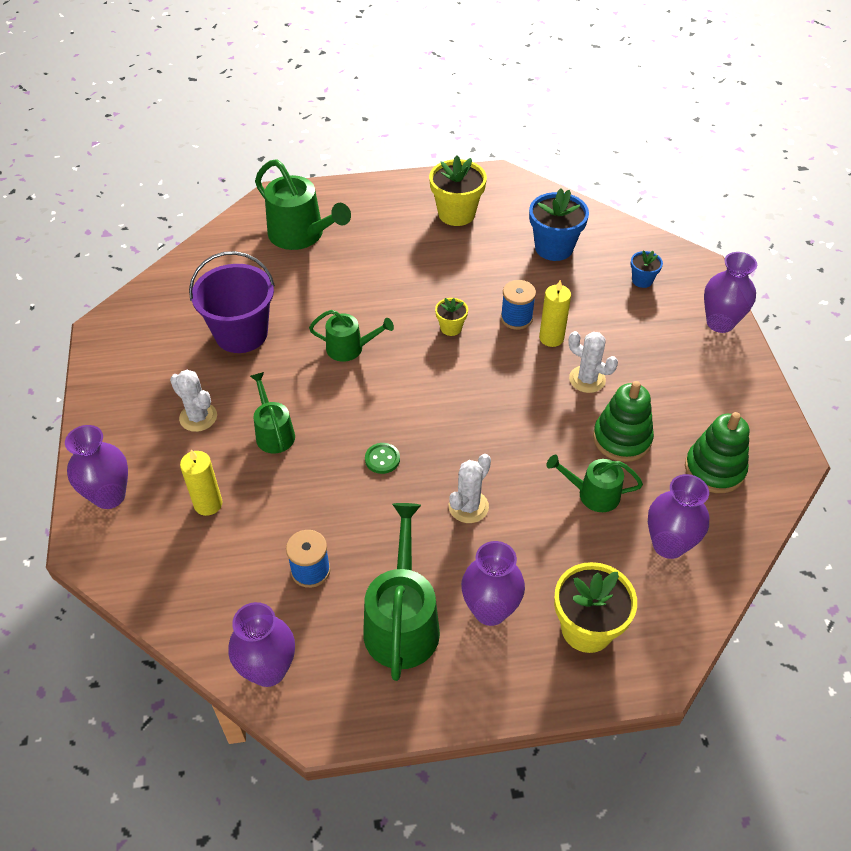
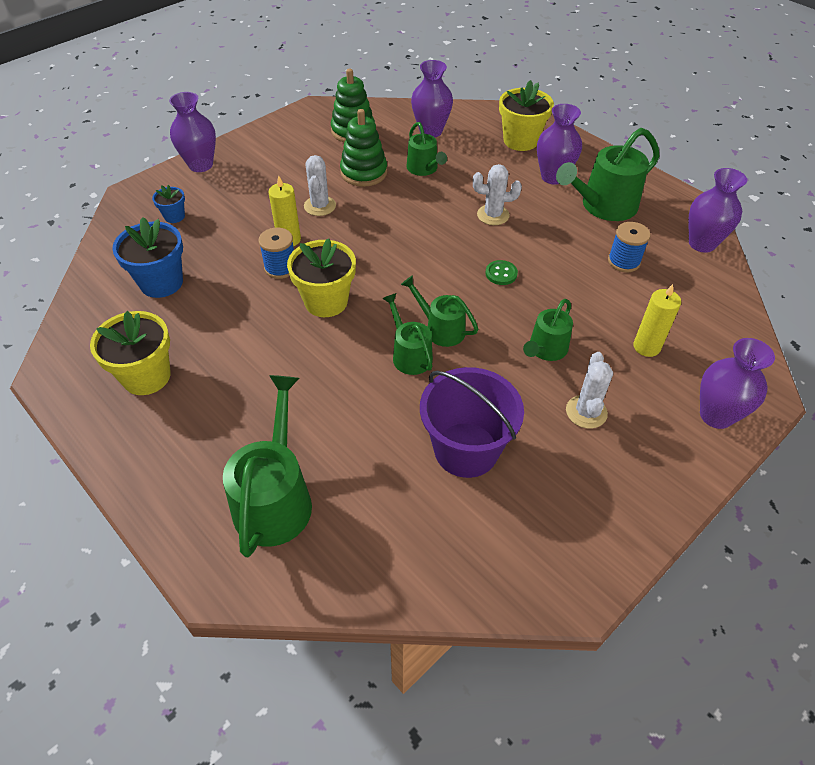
camera: 125 degrees left, 0 degrees up
yellow flower pot [435,298,468,336] -> yellow flower pot [287,239,356,317], size x1.91
none -> green watering can [401,276,479,347]

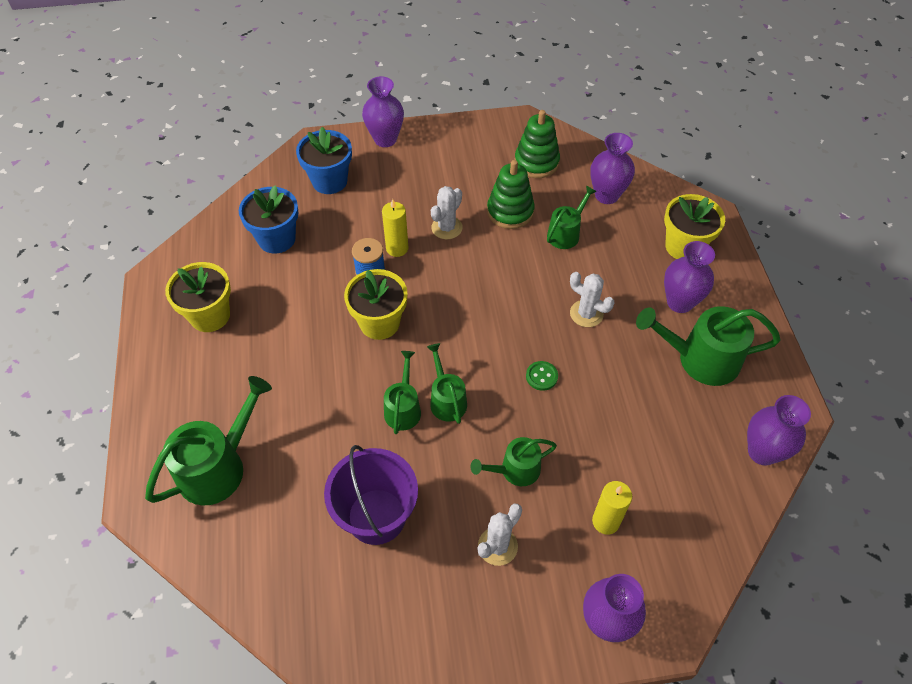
camera: 35 degrees right, 5 degrees up
blue flower pot [152,185,185,223] -> blue flower pot [296,127,352,194], size x1.91
green watering can [407,122,447,176] -> green watering can turned 150 degrees counterclockwise [547,186,597,249]
blue spool [608,222,651,272] -> none

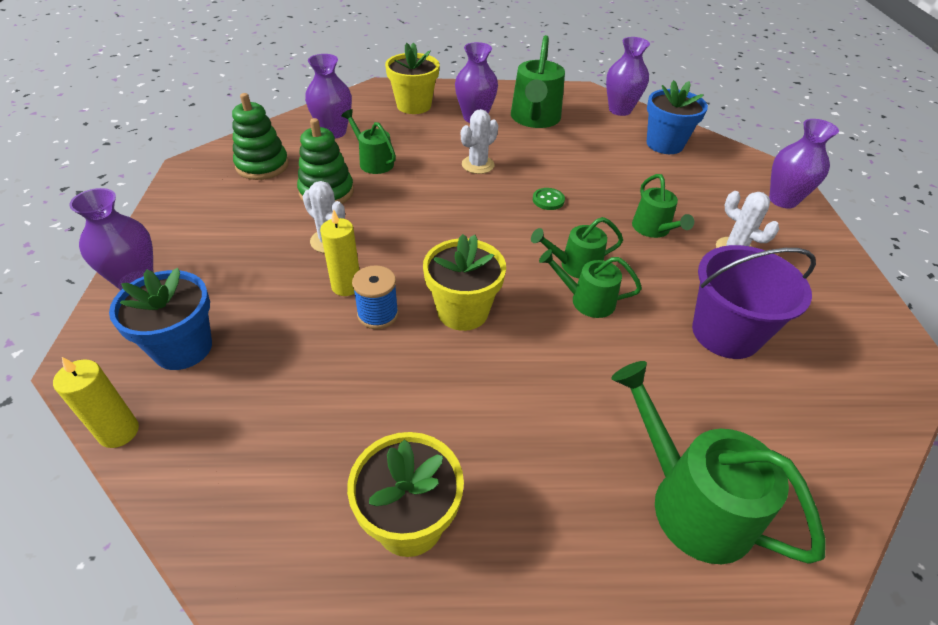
camera: 85 degrees left, 10 degrees down
blue flower pot [239,185,299,253] -> blue flower pot moved to [647,80,708,154]
yellow candle [592,481,632,535] -> yellow candle moved to [53,357,139,448]

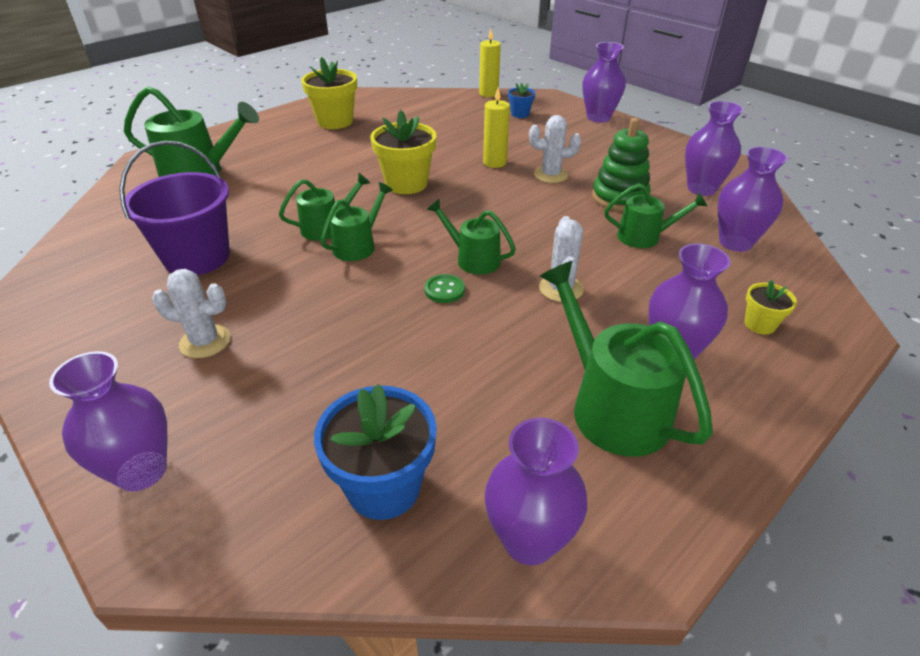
camera: 140 degrees right, 5 degrees down
blue flower pot [109,268,212,370] -> blue flower pot [508,83,535,118], size x0.52
green stacking toy [232,93,289,180] -> purple vase [685,101,744,196]
blue spool [352,265,399,329] -> none
yellow flower pot [385,42,440,114] -> yellow flower pot [744,280,797,335], size x0.52
green watering can [632,174,694,238] -> green watering can moved to [427,199,516,275]

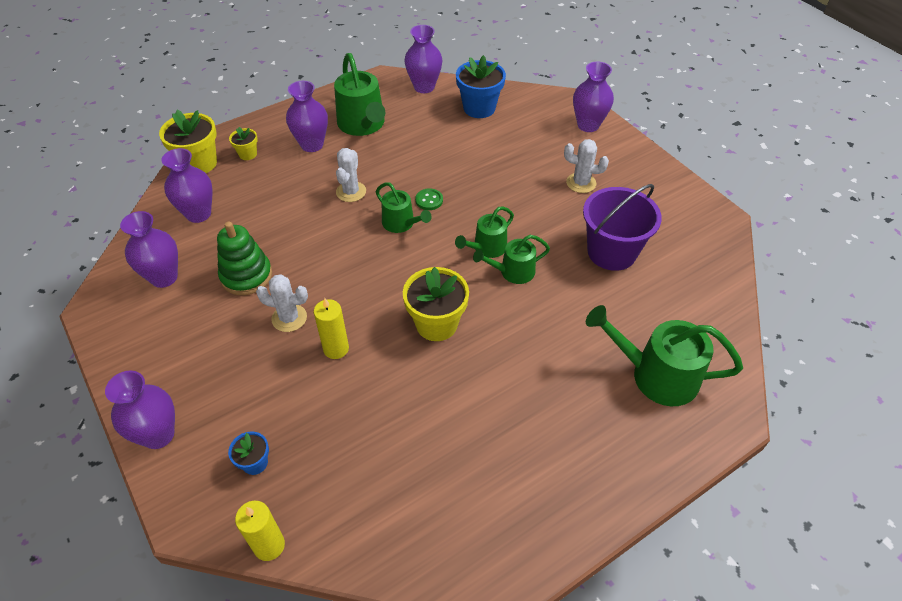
camera: 170 degrees left, 10 degrees up
yellow flower pot [301,57,357,129] -> yellow flower pot moved to [159,110,217,173]
green watering can [604,183,707,248] -> none

